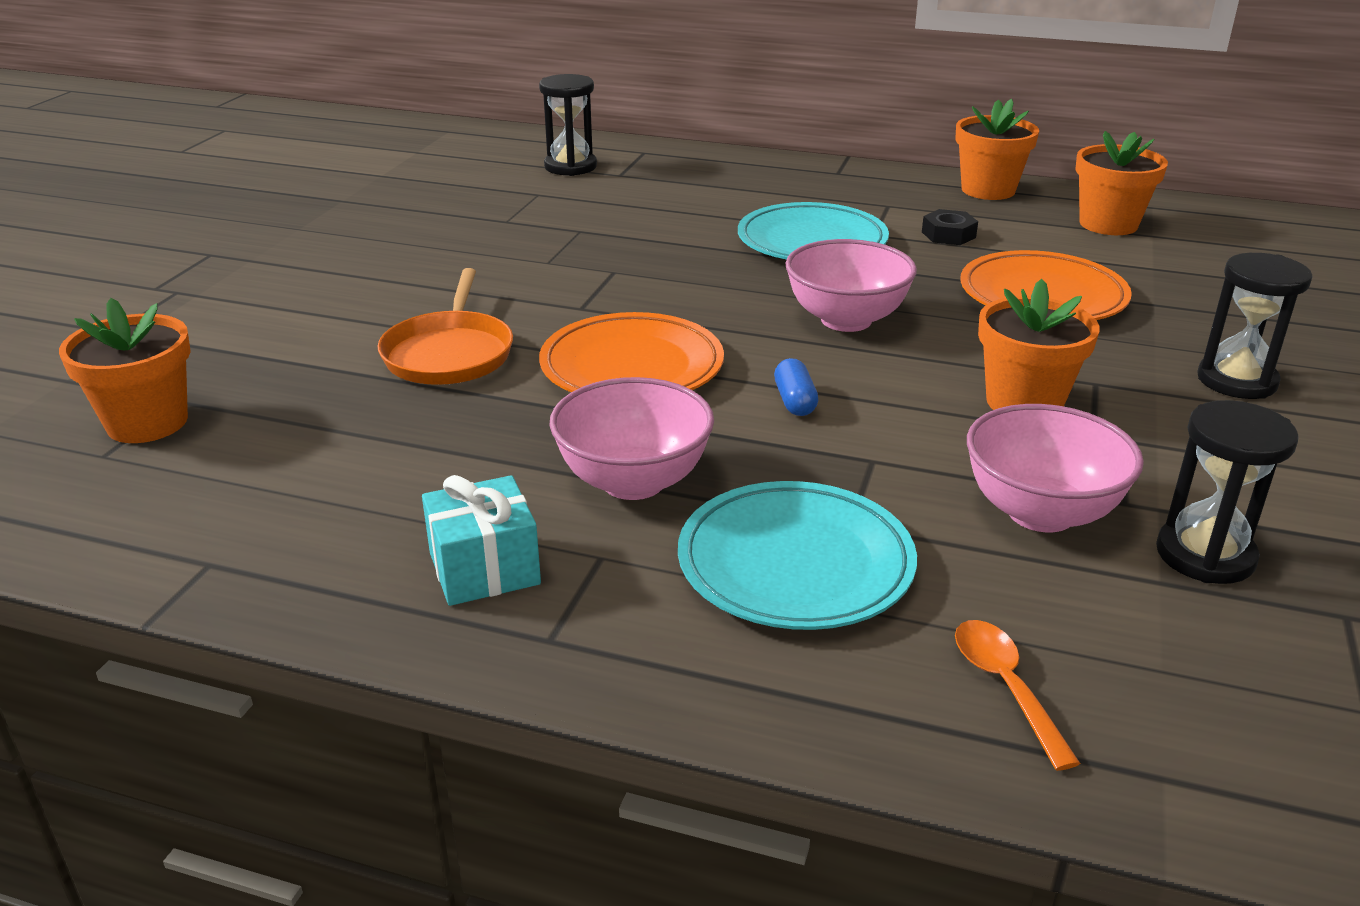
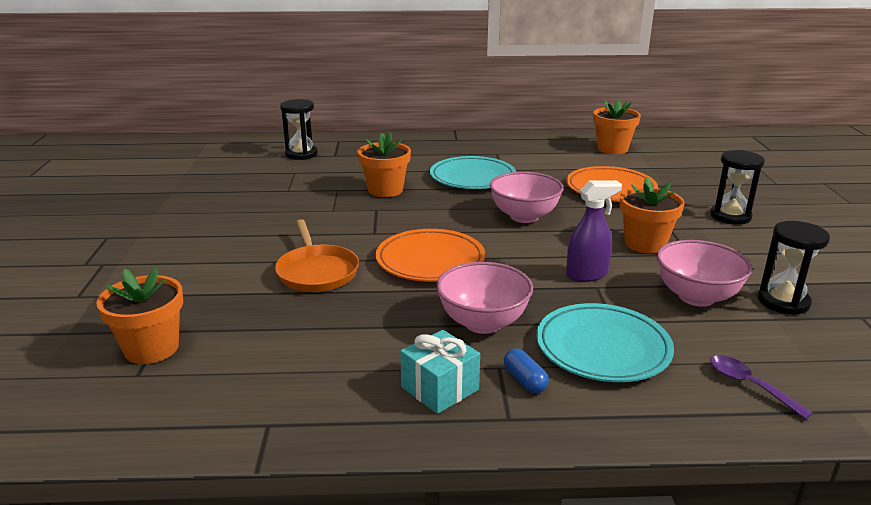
camera: 20 degrees left, 5 degrees down
blue capsule [774,358,818,416] -> blue capsule moved to [504,348,549,393]
black nut [922,209,978,245] -> none
orange flower pot [955,99,1039,200] -> orange flower pot moved to [358,132,411,197]
orange spoon [955,620,1081,771] -> purple spoon [711,355,813,420]
none -> purple spray bottle [566,180,622,282]

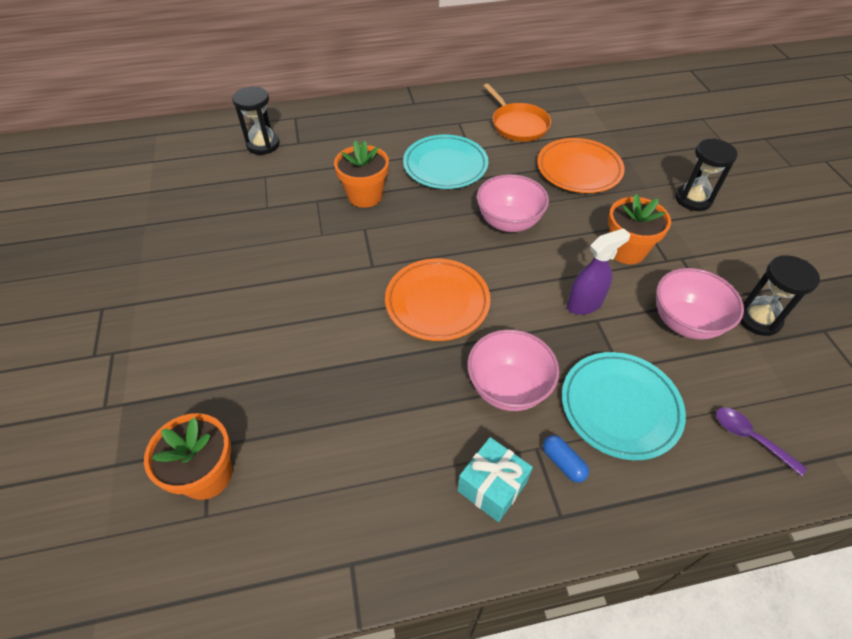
camera: 10 degrees left, 25 degrees up
orange pan [275,219,359,292] -> orange pan moved to [484,83,551,142]
orange flower pot [593,99,641,154] -> none

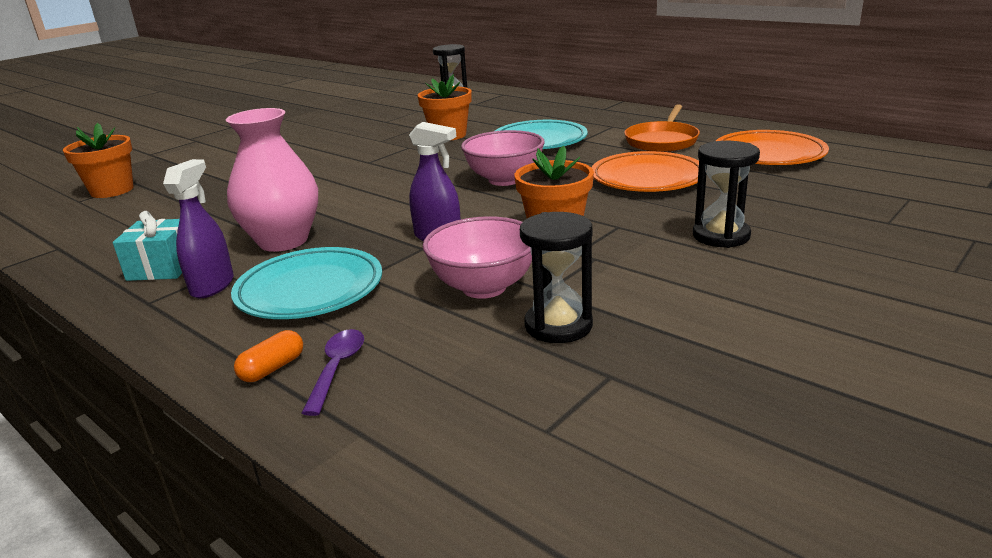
camera: 55 degrees right, 25 degrees down
orange plate [385,258,491,341] -> orange plate moved to [716,130,829,165]
pink bowl [467,329,559,411] -> pink vase [226,108,318,252]
blue capsule [543,435,589,483] -> purple spray bottle [163,159,234,298]
none -> orange capsule [234,330,303,382]

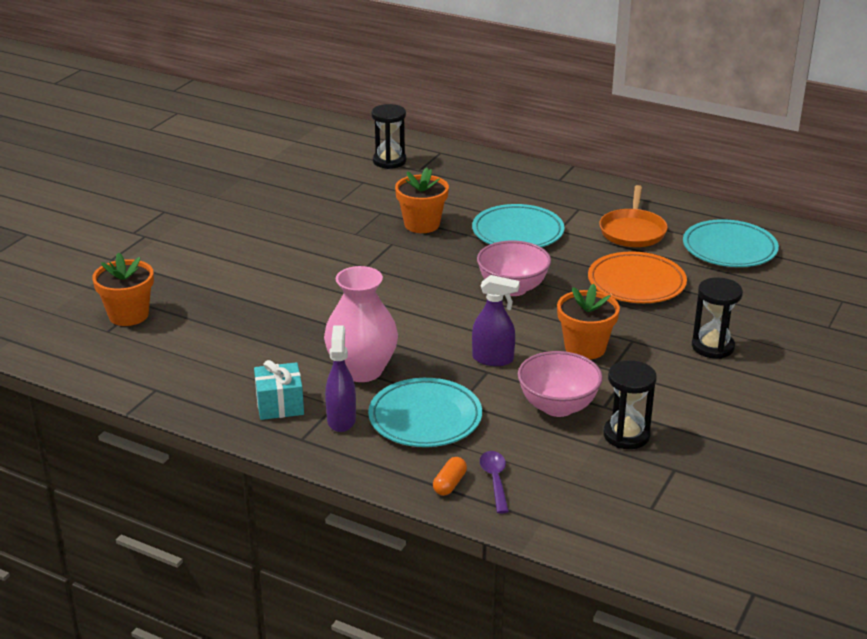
camera: 15 degrees left, 5 degrees up
orange plate [716,130,829,165] -> turquoise plate [683,219,779,267]

